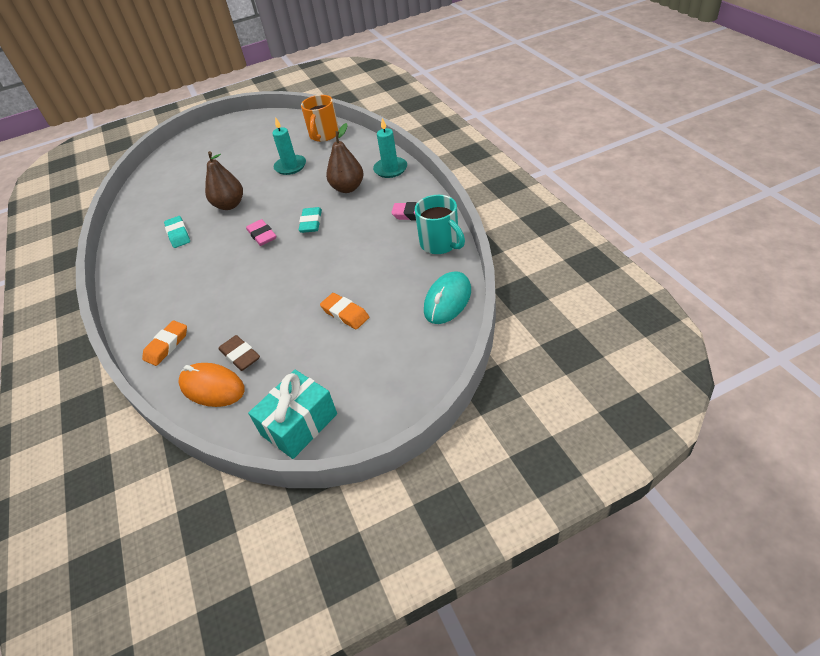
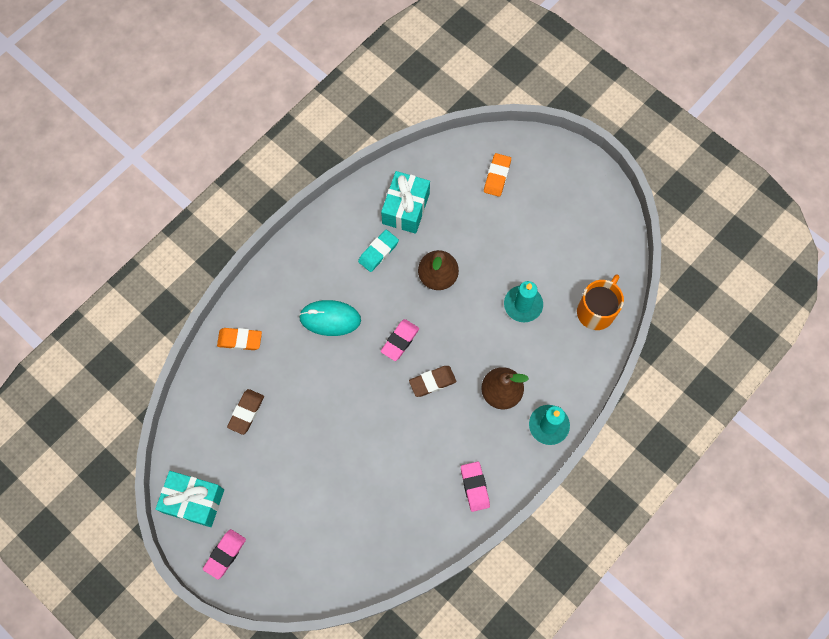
camera: 60 degrees right, 25 degrees up
orange mouse [178,363,245,407] -> none
turquoise eraser [299,207,322,233] -> brown eraser [409,366,456,397]
orange mug [301,95,339,142] -> orange mug turned 135 degrees clockwise [577,274,624,330]
orange eraser [320,293,369,329] -> orange eraser moved to [484,153,511,197]
turquoise mug [415,195,465,254] -> none
turquoise mouse [424,271,471,324] -> turquoise mouse moved to [299,300,361,336]
none -> pink eraser [203,529,246,580]
none -> turquoise gift [381,171,430,234]

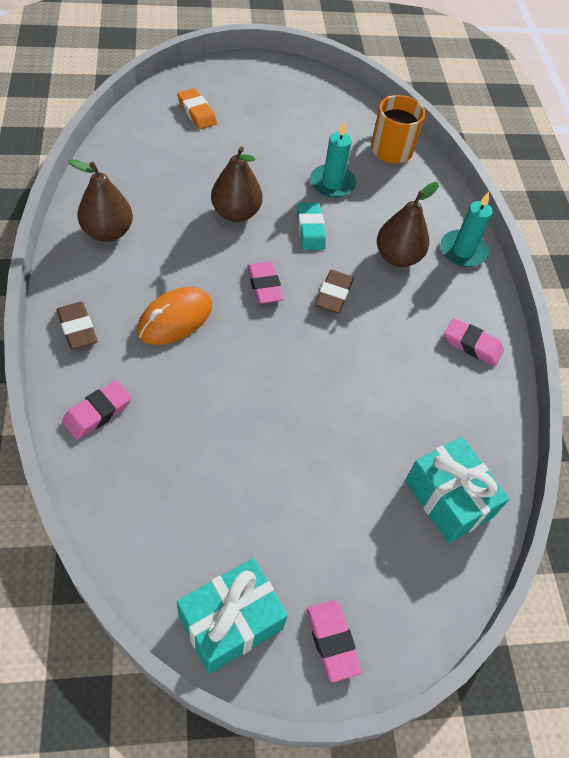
camera: 55 degrees left, 15 degrees down
orange eraser [217,328,262,350] -> pink eraser [62,380,132,440]
brown eraser [227,389,264,435] -> brown eraser moved to [57,302,98,350]
turquoise mouse [299,300,361,336] -> orange mouse [137,287,212,345]
turquoise eraser [358,230,399,272] -> turquoise eraser moved to [297,203,326,250]
turquoise gift [381,171,430,234] -> turquoise gift moved to [405,437,509,543]
none -> brown pear [68,159,133,242]

